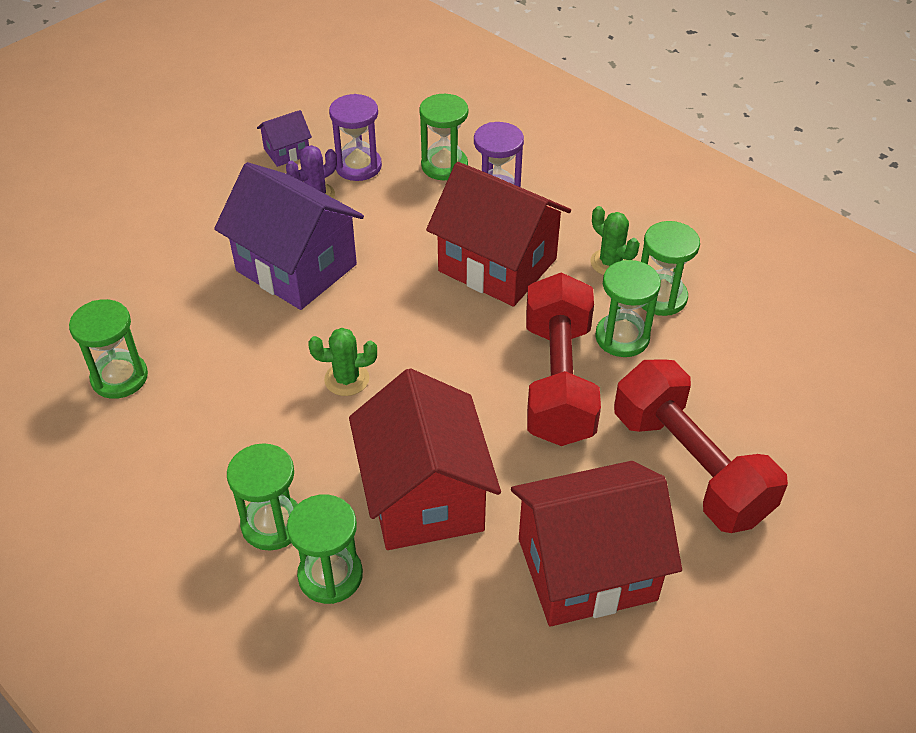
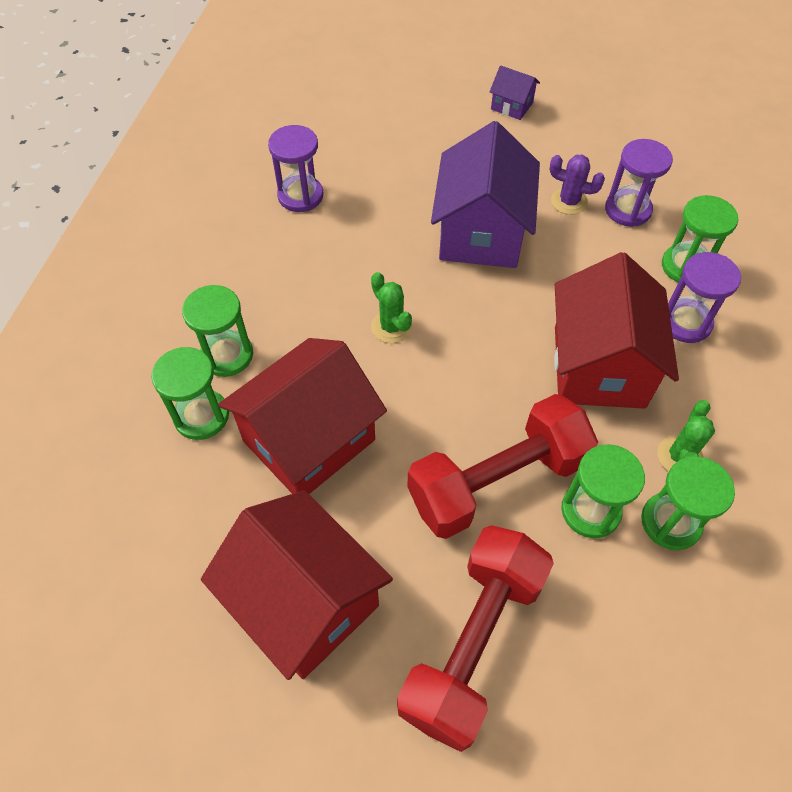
camera: 60 degrees right, 10 degrees up
green hourglass [69,299,148,399] -> purple hourglass [268,125,323,212]
purple house [257,110,312,167] -> purple house moved to [490,65,540,120]

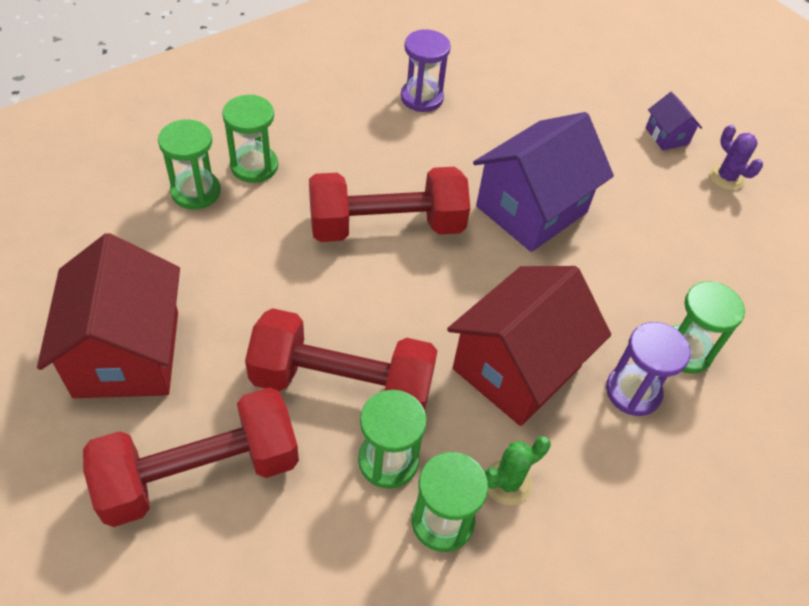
camera: 35 degrees right, 5 degrees down
red house [218,338,387,494] -> none
green cactus [371,272,412,343] -> red dumbbell [309,167,470,242]
purple cactus [549,155,605,215] -> purple cactus moved to [709,125,763,191]
purple hourglass [605,139,673,227] -> none

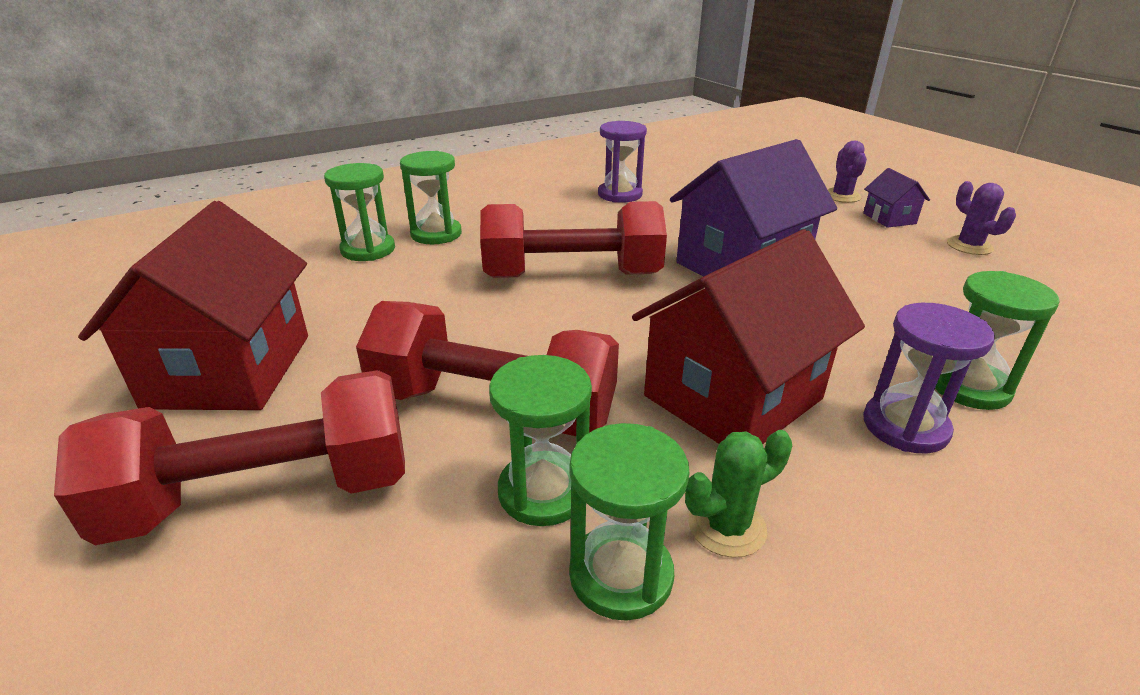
camera: 10 degrees right, 20 degrees down
none -> purple cactus [828,141,867,203]

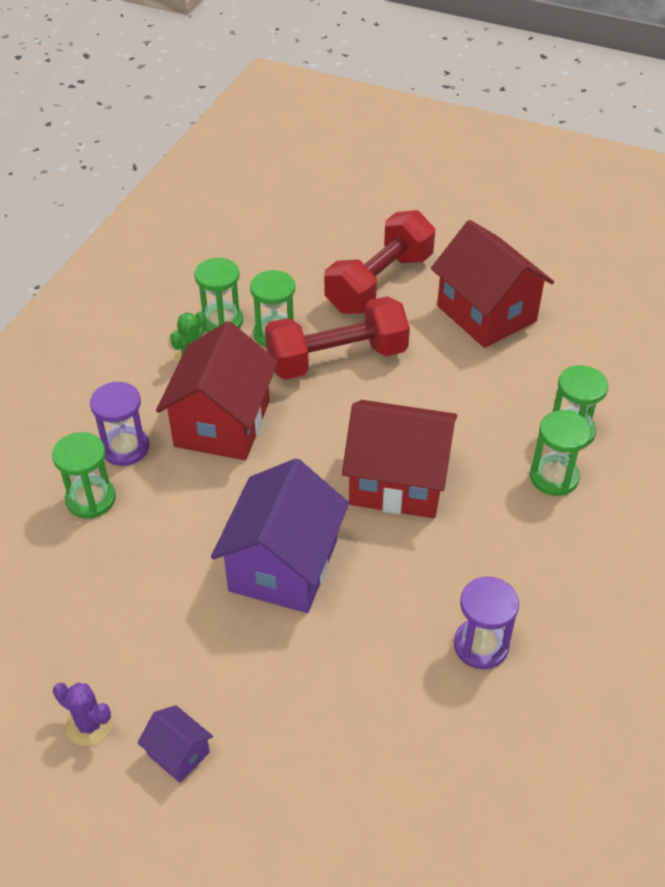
camera: 145 degrees right, 15 degrees up
red dumbbell [480,201,667,278] -> red house [342,400,457,518]
purple cactus [828,141,867,203] -> none

